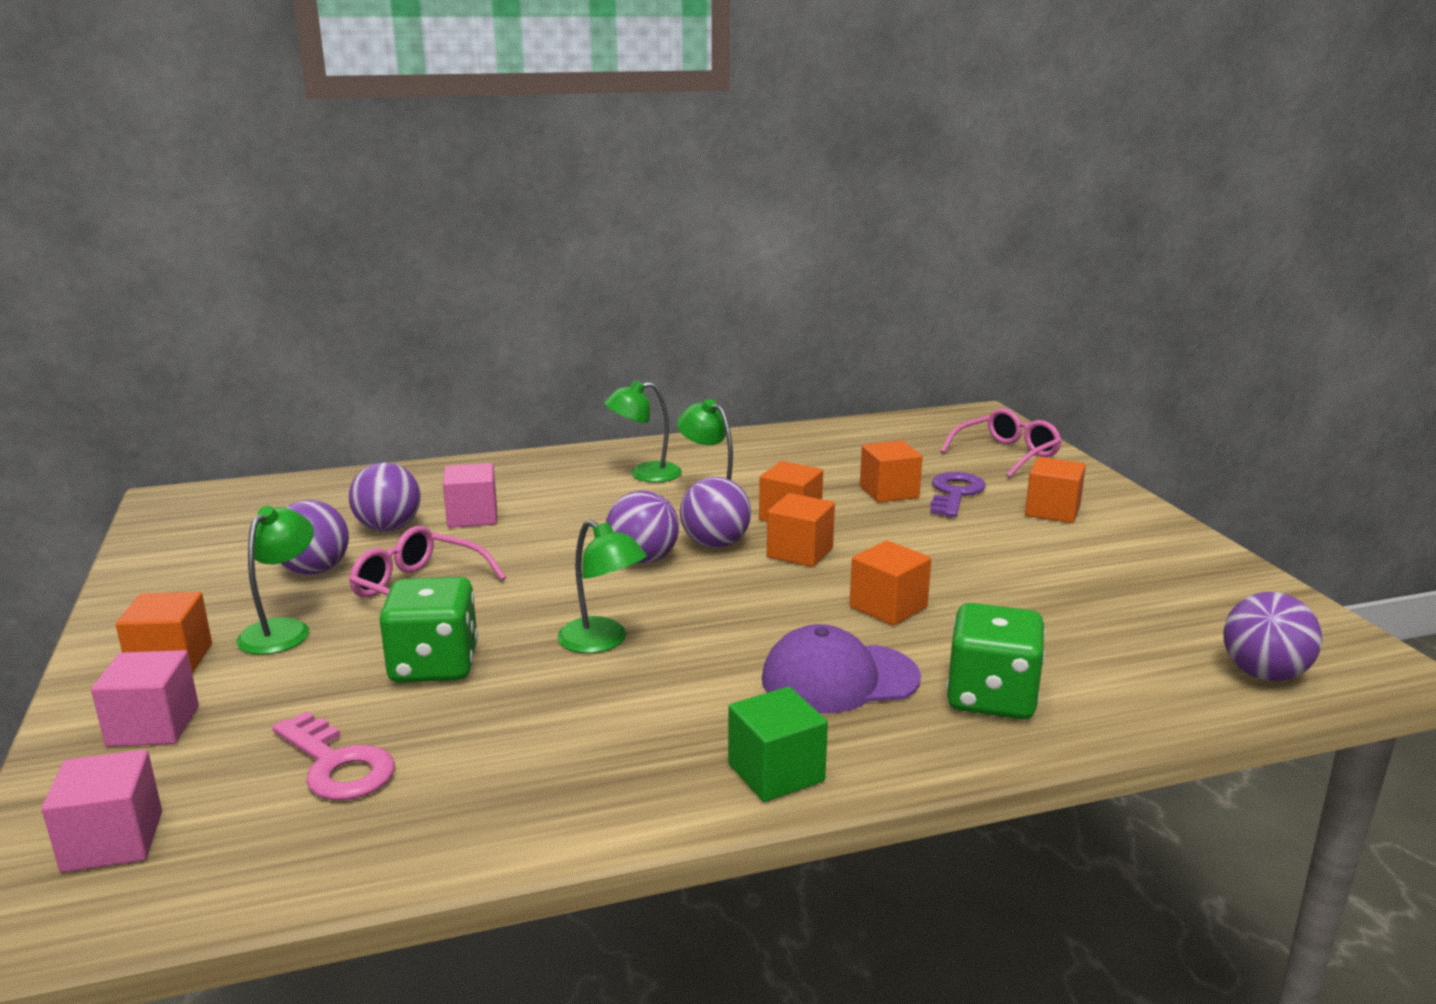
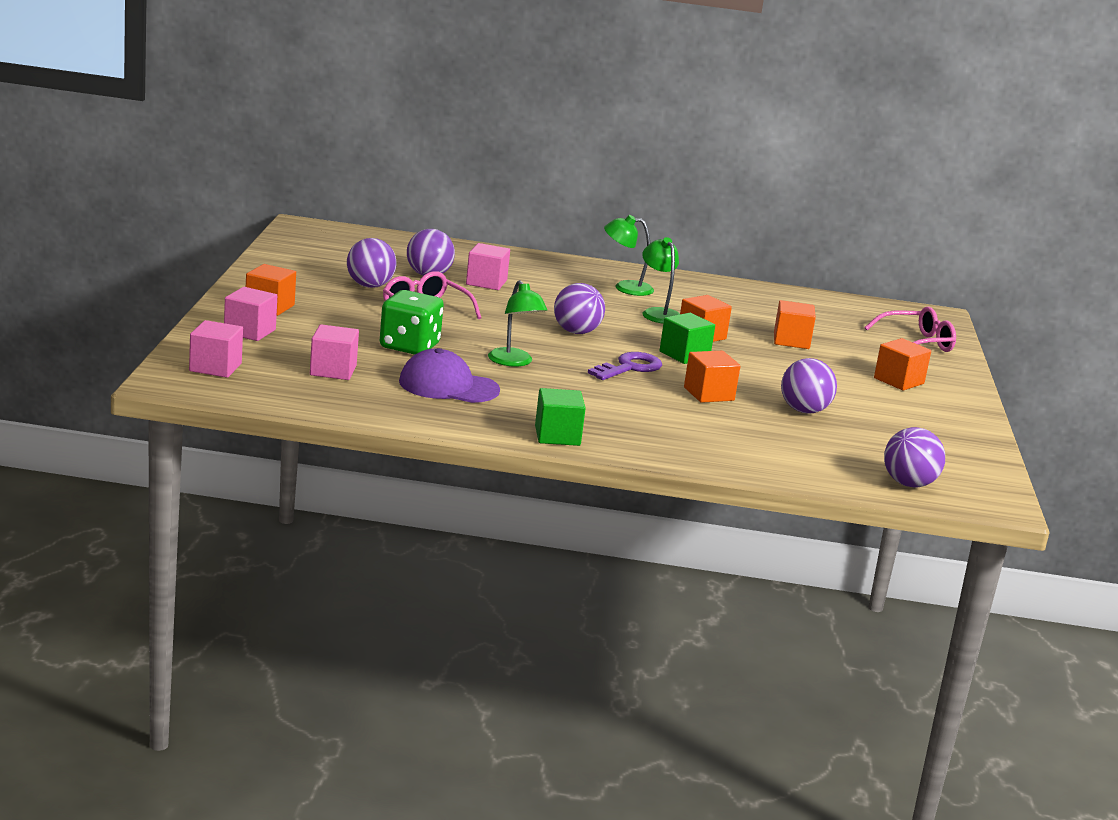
camera: 20 degrees right, 0 degrees up
green lamp [236,506,314,655] -> none
pink key [272,711,395,800] -> pink cube [310,324,359,380]
purple ball [680,477,751,548] -> purple ball moved to [781,358,837,414]
purple cap [762,624,921,713] -> purple cap moved to [399,348,500,403]
orange cube [767,493,835,567] -> green cube [660,313,715,364]
purple key [930,472,986,517] -> purple key moved to [588,352,662,380]
green dice [946,603,1045,719] -> none

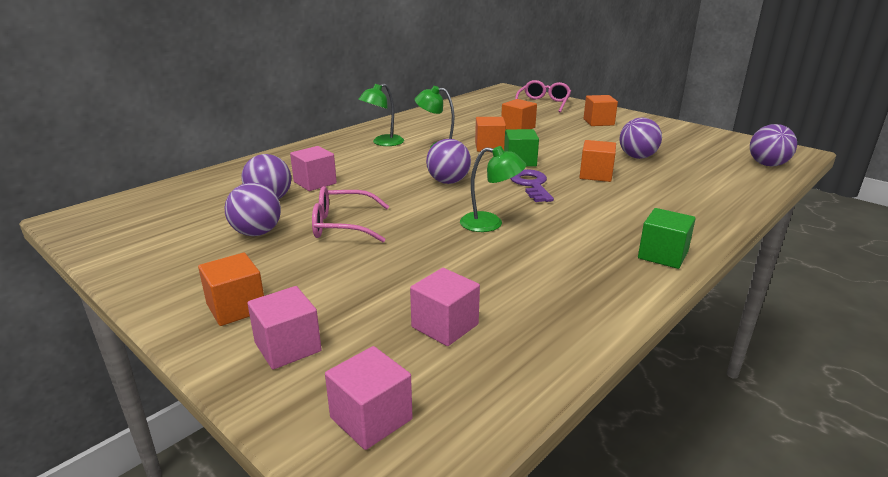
camera: 50 degrees left, 5 degrees up
green dice [380,290,444,355] -> none
purple cap [399,348,500,403] -> none

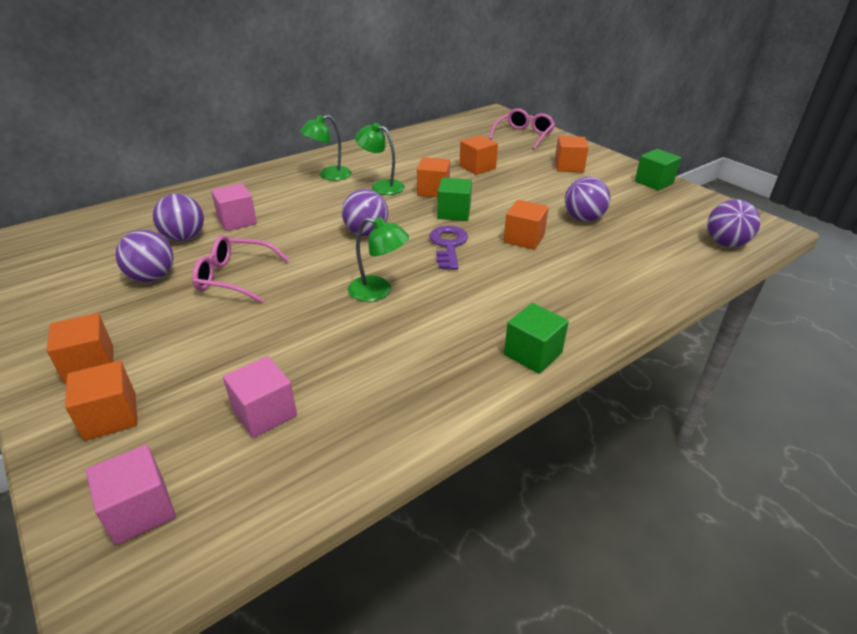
camera: 10 degrees right, 10 degrees up
pink cube [247,286,322,369] -> orange cube [65,361,137,441]
none -> green cube [635,149,681,191]

